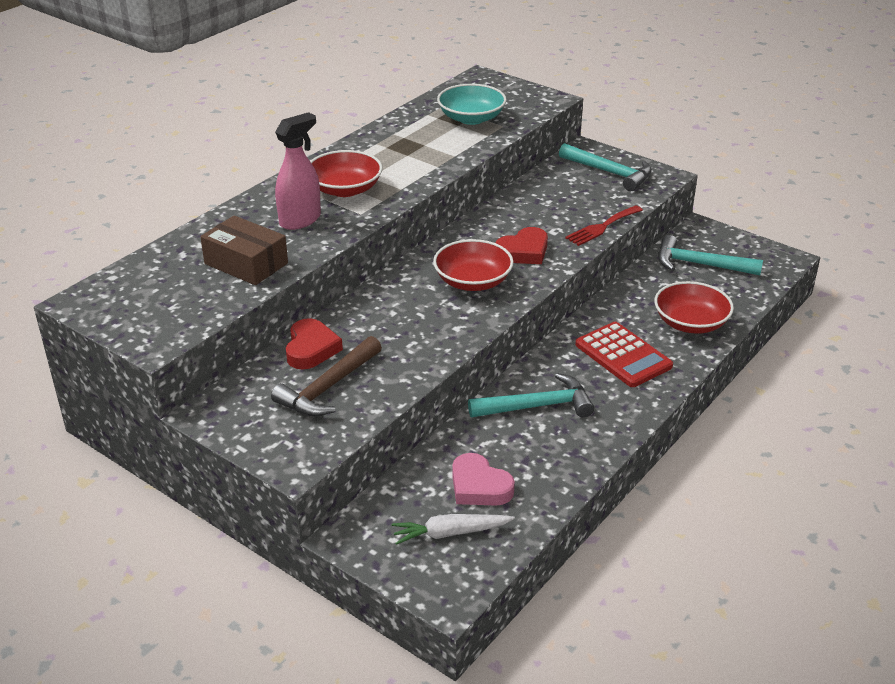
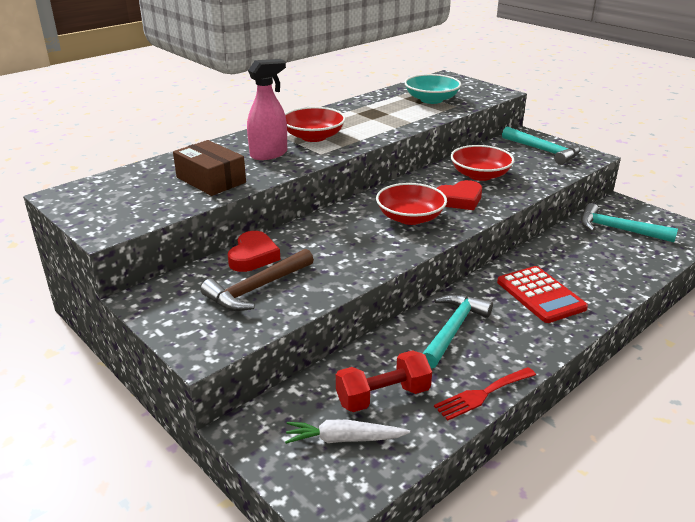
camera: 10 degrees right, 5 degrees down
pink heart [452,453,515,506] -> red dumbbell [336,350,432,412]
turquoise hammer [468,373,594,418] -> turquoise hammer turned 60 degrees counterclockwise [422,294,493,368]
red fork [565,205,643,246] -> red fork moved to [434,367,536,421]
red bowl [654,281,734,334] -> red bowl moved to [451,145,514,181]

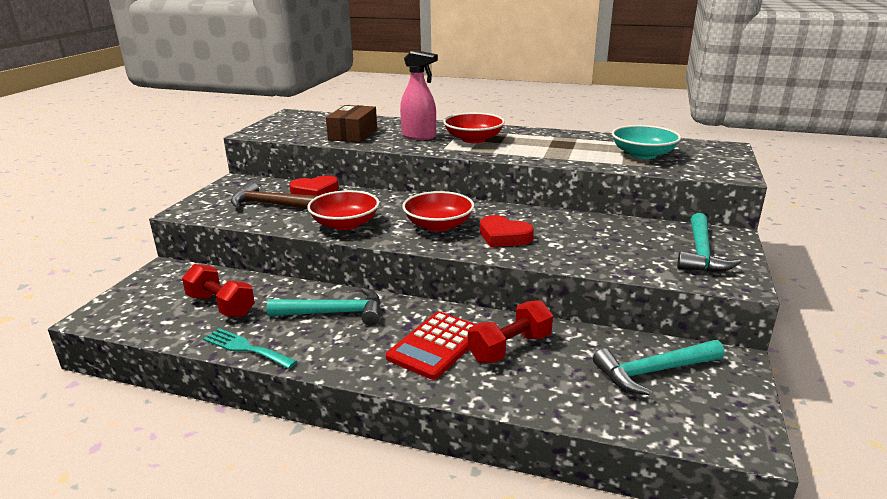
camera: 60 degrees right, 5 degrees down
white carrot [285,420,410,444] -> none
red fork [434,367,536,421] -> turquoise fork [203,328,297,369]
red bowl [451,145,514,181] -> red bowl moved to [307,190,380,230]
turquoise hammer [581,203,678,242] -> turquoise hammer turned 105 degrees counterclockwise [593,340,725,395]
none -> red dumbbell [468,300,553,363]

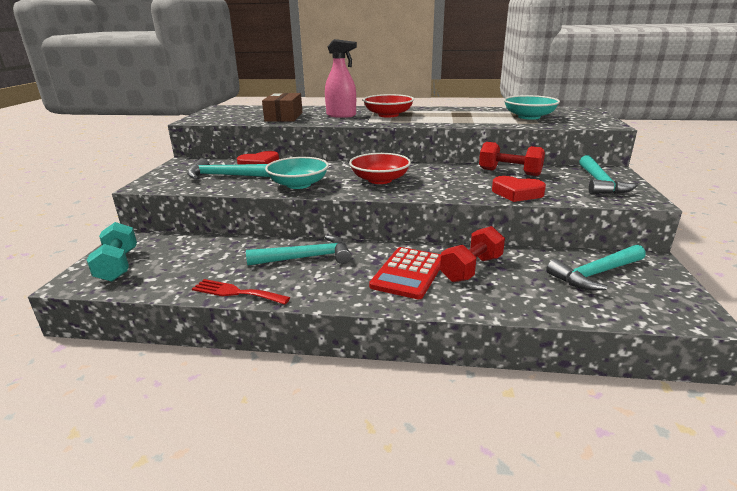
camera: 10 degrees left, 0 degrees up
red dumbbell [182,264,255,317] -> red dumbbell moved to [479,142,545,176]
turquoise fork [203,328,297,369] -> red fork [192,279,290,305]
brown hammer [231,182,317,209] -> turquoise hammer [187,158,270,179]
red bowl [307,190,380,230] -> turquoise bowl [265,157,329,189]
red heart [480,215,534,247] -> red heart moved to [492,176,546,202]
none -> turquoise dumbbell [87,222,137,282]

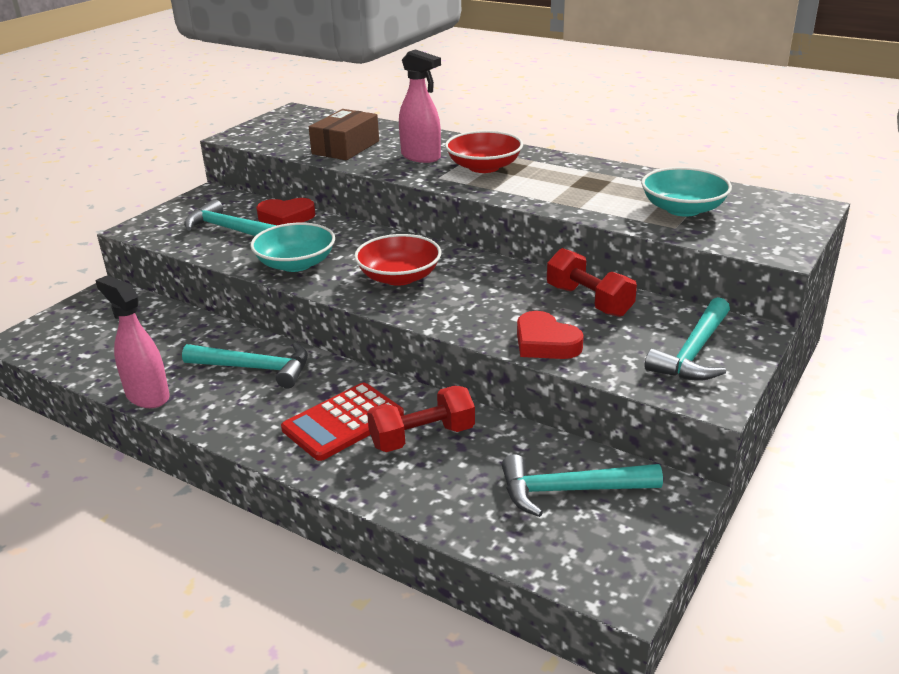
camera: 25 degrees right, 5 degrees up
turquoise dumbbell [87,222,137,282] -> none
red fork [192,279,290,305] -> pink spray bottle [95,275,170,408]

